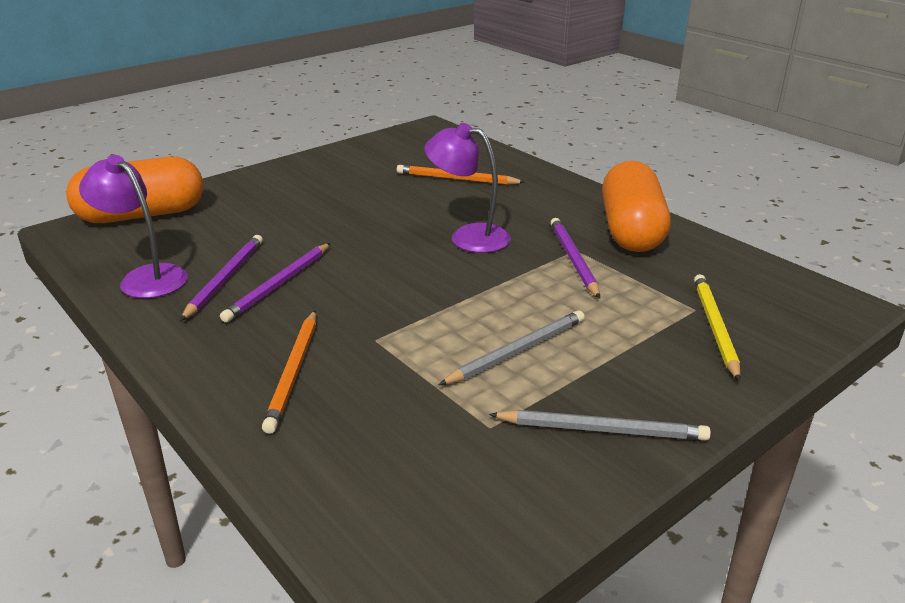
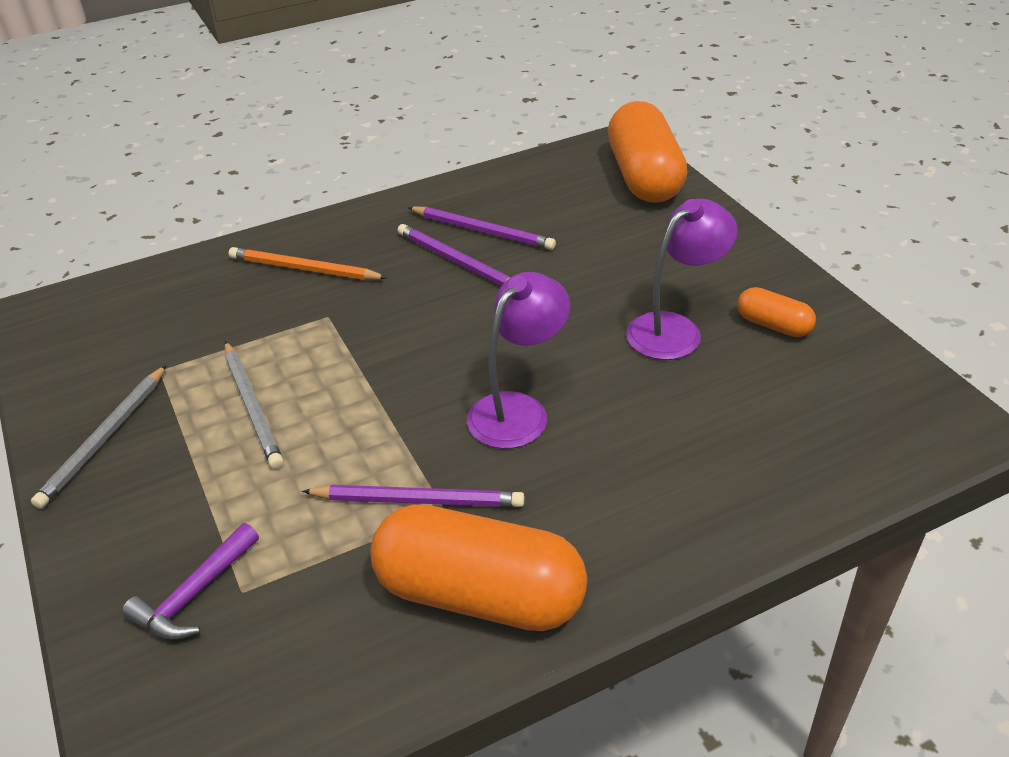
camera: 105 degrees right, 10 degrees up
purple lamp [79,155,188,298] -> purple lamp moved to [626,199,738,360]
orange pencil [397,165,525,185] -> none
yellow pencil [694,274,741,382] -> purple hammer [122,523,259,640]
none -> orange capsule [737,287,816,337]

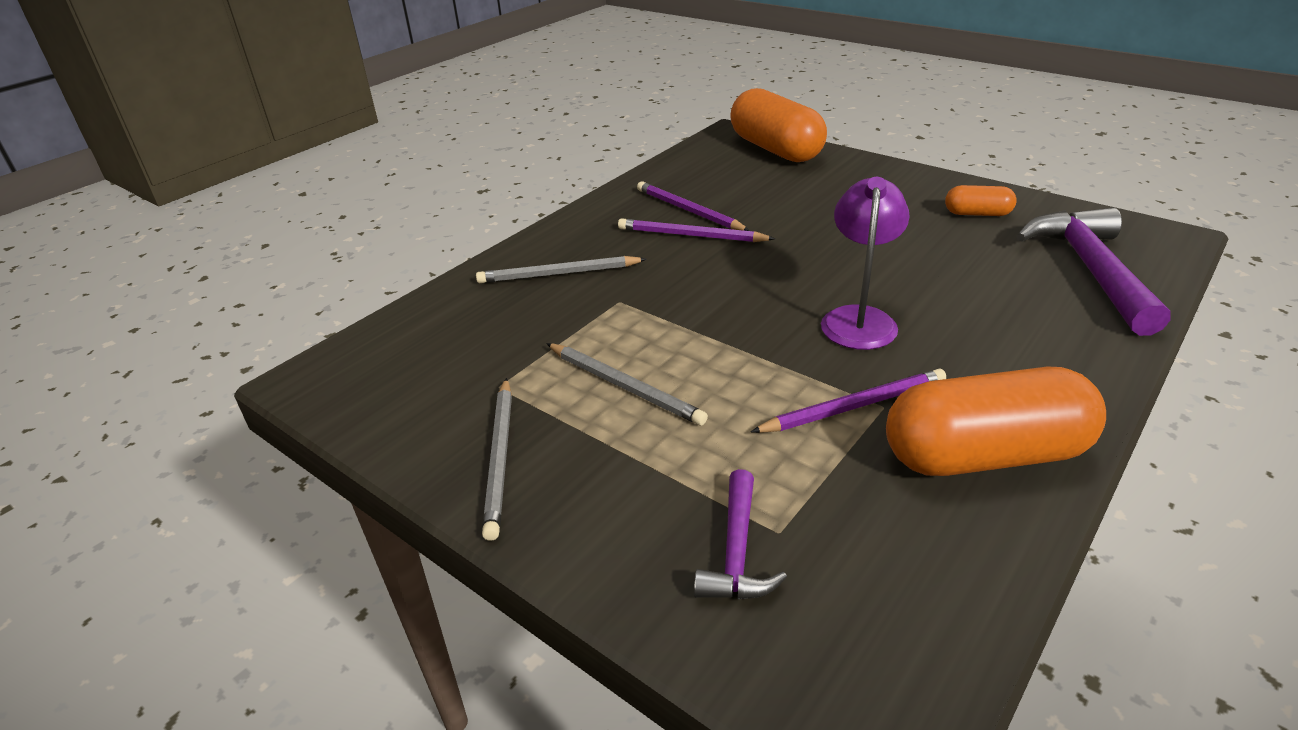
camera: 25 degrees left, 5 degrees down
orange pencil [229,247,387,280] -> grey pencil [476,256,647,283]
purple pencil [408,207,556,250] -> purple pencil turned 135 degrees counterclockwise [637,181,750,231]
purple lamp [626,199,738,360] -> none
none -> purple hammer [1016,208,1171,336]

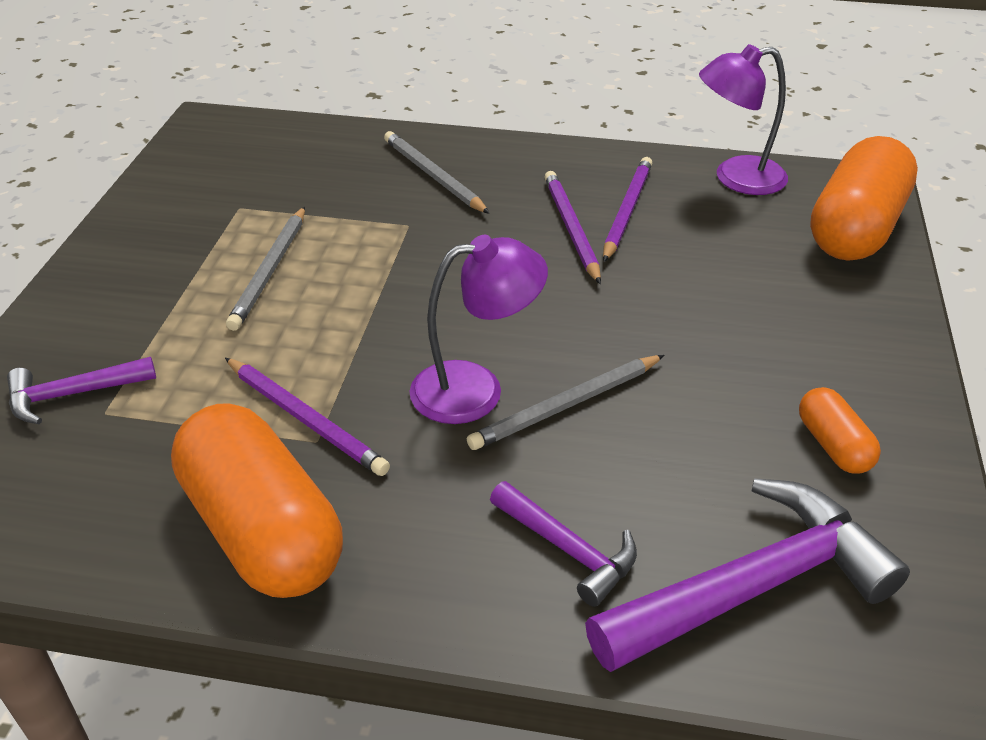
camera: 60 degrees right, 5 degrees up
grey pencil [482,378,512,541] -> grey pencil moved to [467,355,664,450]
none -> purple hammer [490,481,637,607]
none -> purple lamp [699,44,788,195]

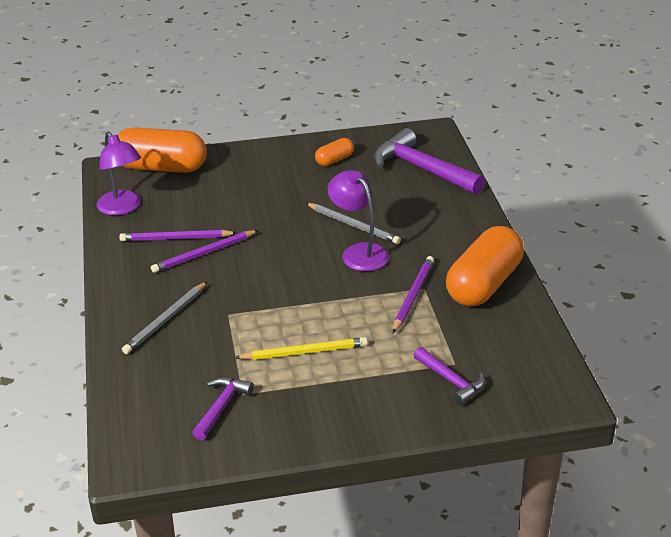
camera: 110 degrees left, 5 degrees down
grey pencil [226,207,305,331] -> yellow pencil [234,337,368,360]
purple hammer [490,481,637,607] -> purple hammer moved to [192,377,254,440]

